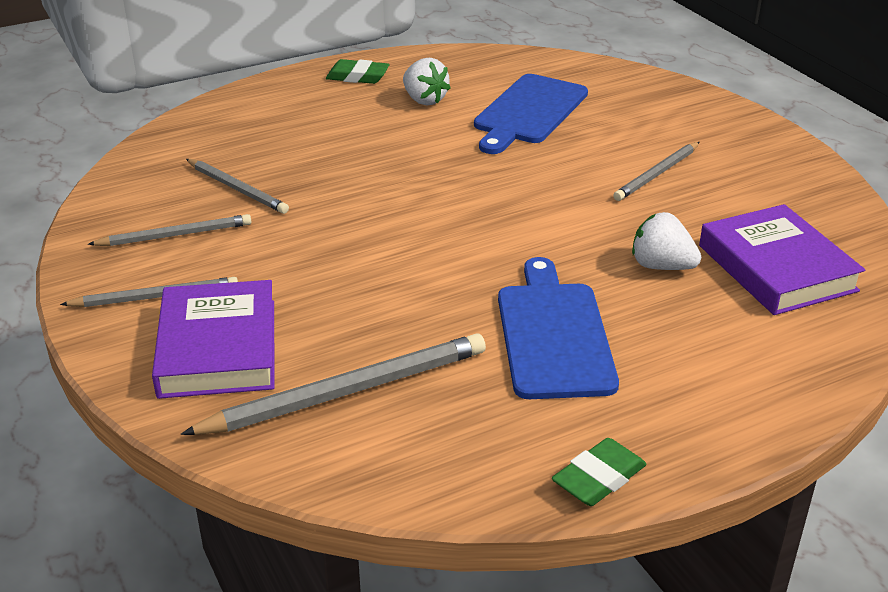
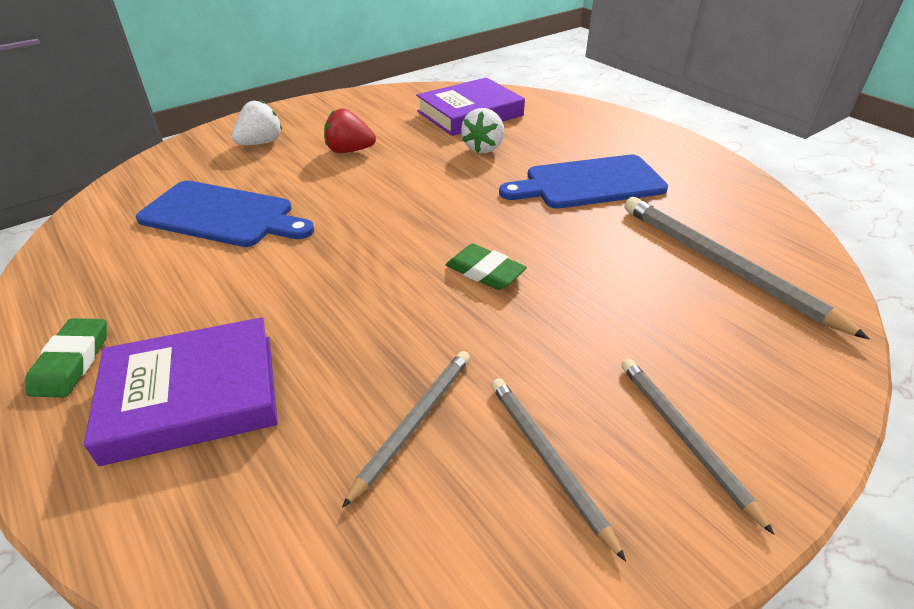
camera: 100 degrees left, 5 degrees up
purple book [152,280,275,399] -> purple book moved to [84,317,278,466]
white strawberry [403,58,450,106] -> white strawberry moved to [232,100,282,145]
green eraser [552,438,647,506] -> green eraser moved to [446,244,527,290]
grey pencil [613,142,700,201] -> red strawberry [324,108,376,153]

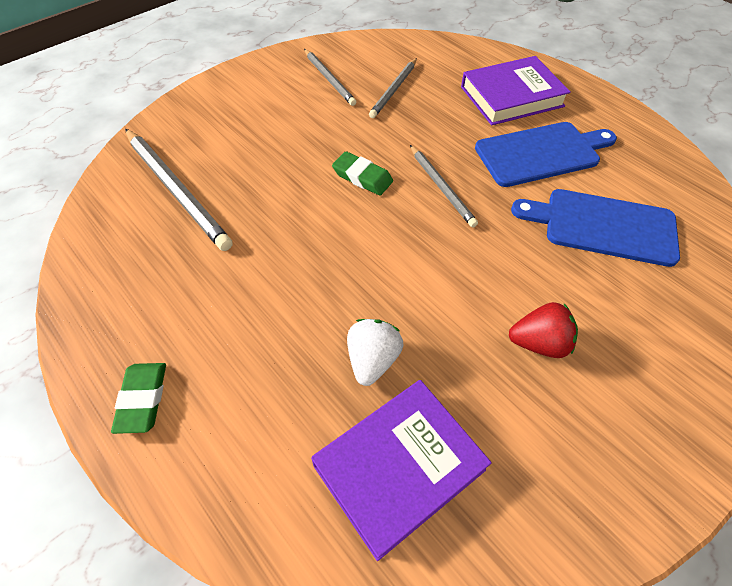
camera: 175 degrees right, 15 degrees up
green eraser [26,318,107,397] -> green eraser moved to [111,363,166,434]
white strawberry [232,100,282,145] -> none
blue cutting board [499,155,668,209] -> blue cutting board moved to [475,122,617,187]
grey pencil [621,358,775,535] -> grey pencil moved to [410,145,478,228]

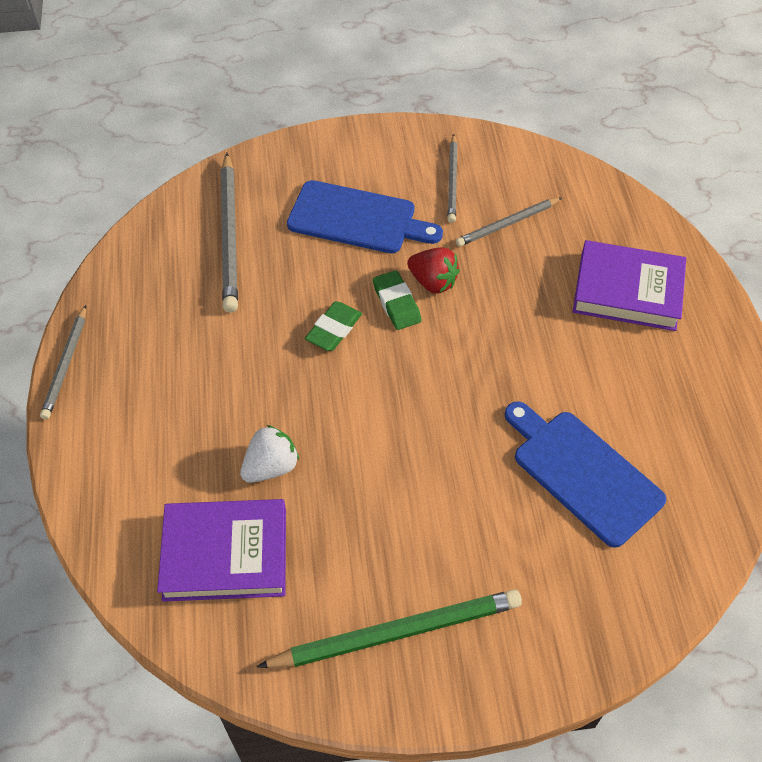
camera: 35 degrees right, 0 degrees up
green eraser [111,363,166,434] -> green eraser moved to [305,301,362,351]
grey pencil [410,145,478,228] -> grey pencil moved to [40,305,86,419]
blue cutting board [475,122,617,187] -> blue cutting board moved to [287,180,443,253]
red strawberry [509,302,578,358] -> red strawberry moved to [407,247,460,294]
none -> green pencil [257,589,522,668]

